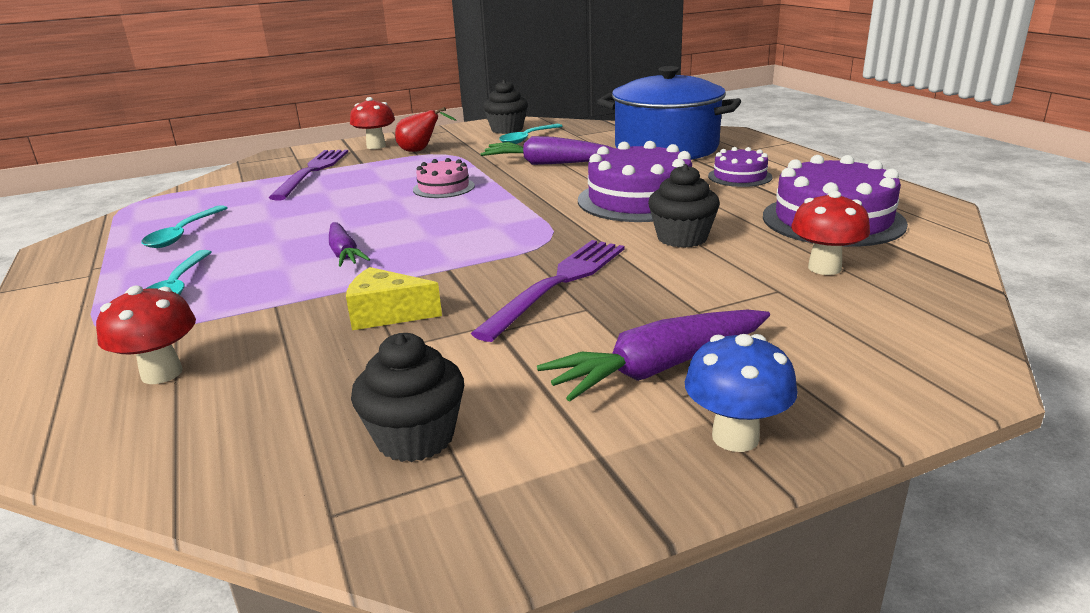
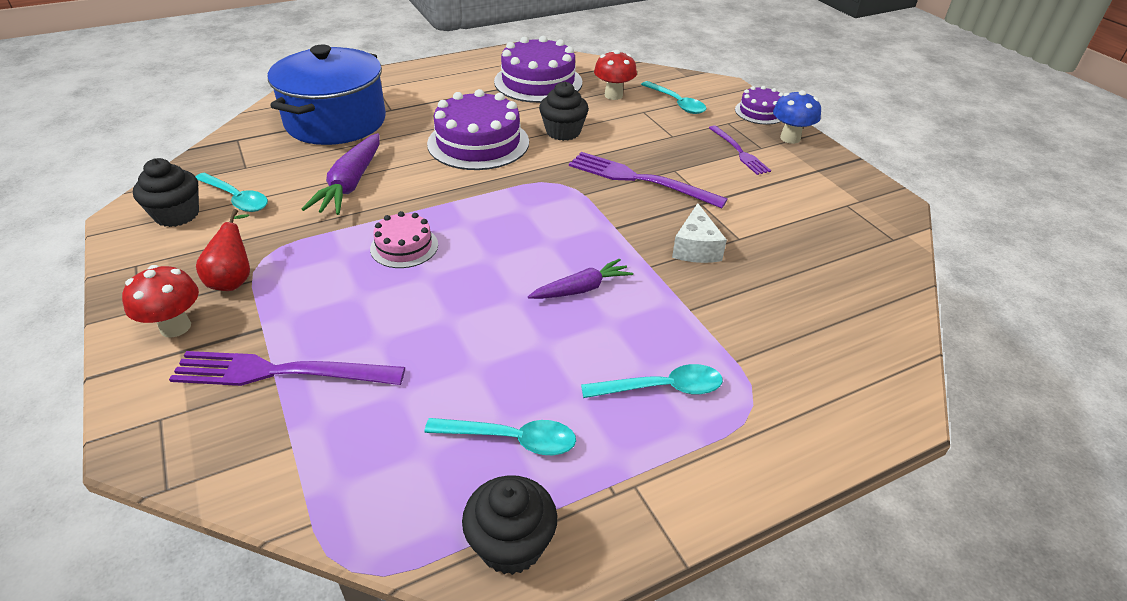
camera: 95 degrees left, 15 degrees up
red mushroom [96,286,196,384] -> none
yellow cheese [346,267,442,330] -> white cheese [672,203,727,263]
black cupcake [351,333,464,462] -> black cupcake moved to [462,475,557,575]
purple carrot [537,310,770,402] -> purple fork [709,125,771,175]
purple cake [708,147,772,187] -> purple cake moved to [735,86,784,125]
none -> turquoise spoon [641,81,707,114]

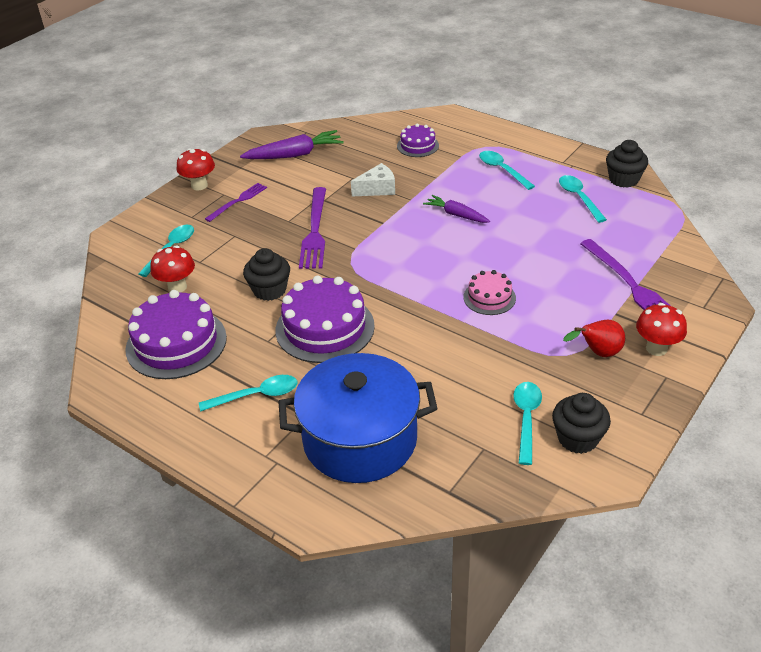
camera: 115 degrees left, 0 degrees up
purple carrot [302,133,380,215] -> purple carrot moved to [240,130,344,159]
purple cake [735,86,784,125] -> purple cake moved to [397,124,439,157]
blue mushroom [773,90,821,144] -> red mushroom [177,148,215,190]
none -> turquoise spoon [199,375,297,412]

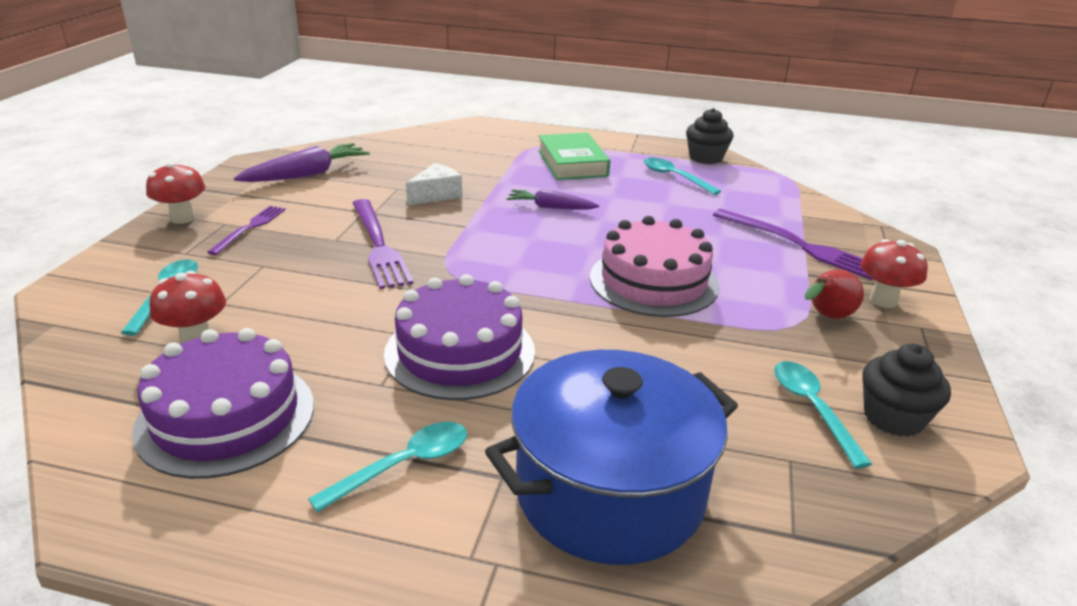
camera: 25 degrees left, 10 degrees down
black cupcake [243,248,290,301] -> none
purple cake [397,124,439,157] -> none
pink cake [463,270,516,315] -> pink cake [590,216,719,317], size x1.85
turquoise spoon [479,151,535,190] -> green book [538,133,610,180]

